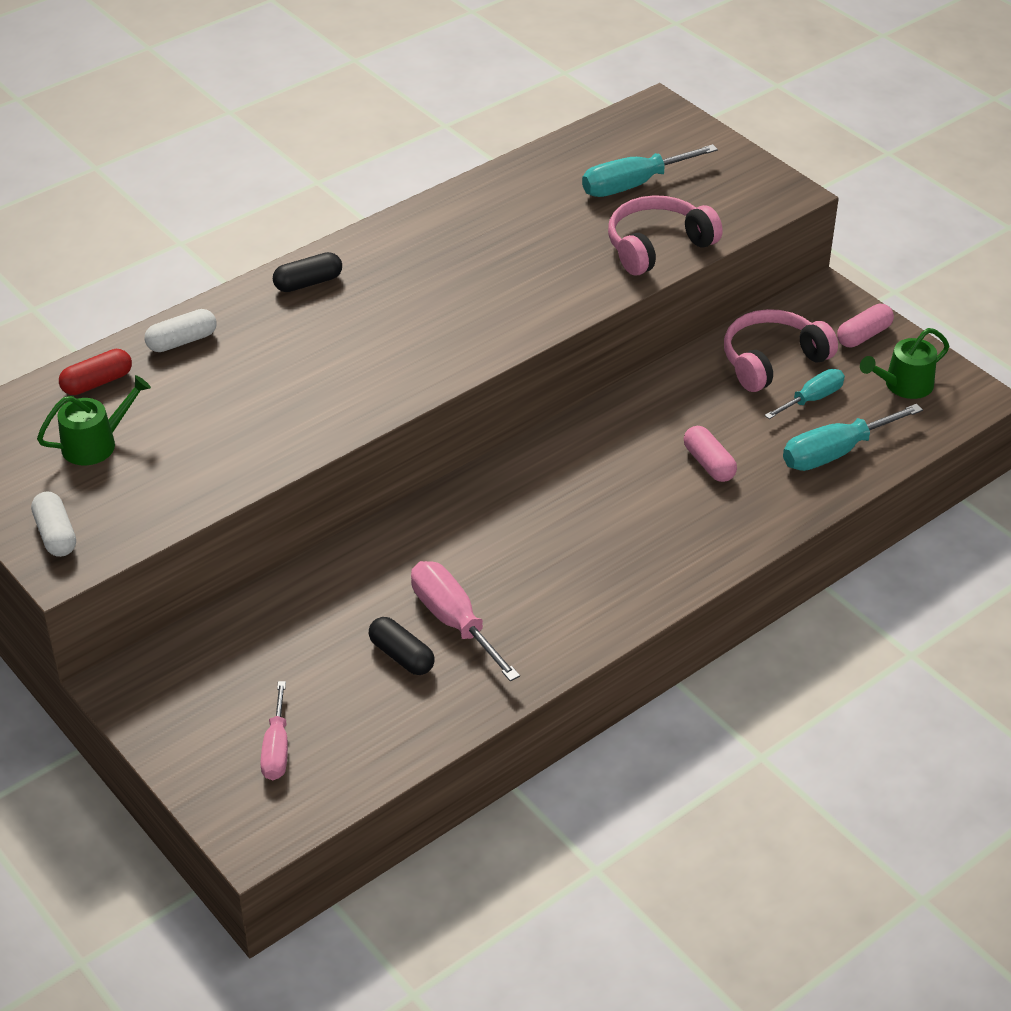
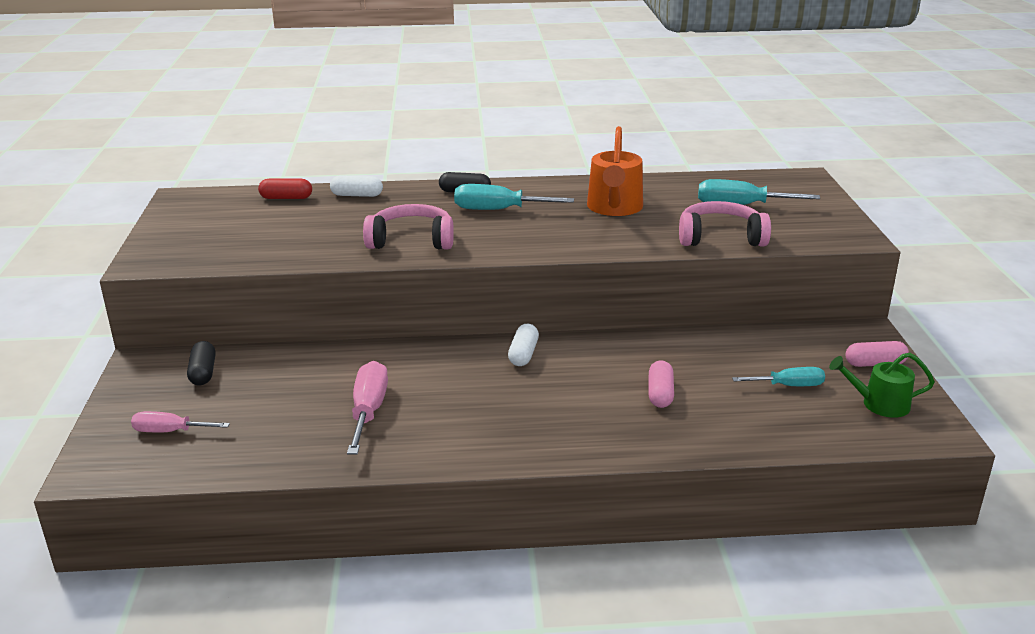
camera: 35 degrees right, 15 degrees down
white capsule [31,492,76,557] -> white capsule moved to [508,324,539,366]
green watering can [37,375,151,465] -> none
pink screwdriver [260,681,288,780] -> pink screwdriver turned 60 degrees clockwise [131,411,230,432]
black capsule [369,617,435,675] -> black capsule moved to [187,341,215,386]
pink headphones [724,309,838,392] -> pink headphones moved to [363,204,454,249]
turquoise screwdriver [783,404,923,471] -> turquoise screwdriver moved to [454,184,574,210]
none -> orange watering can [587,126,643,216]

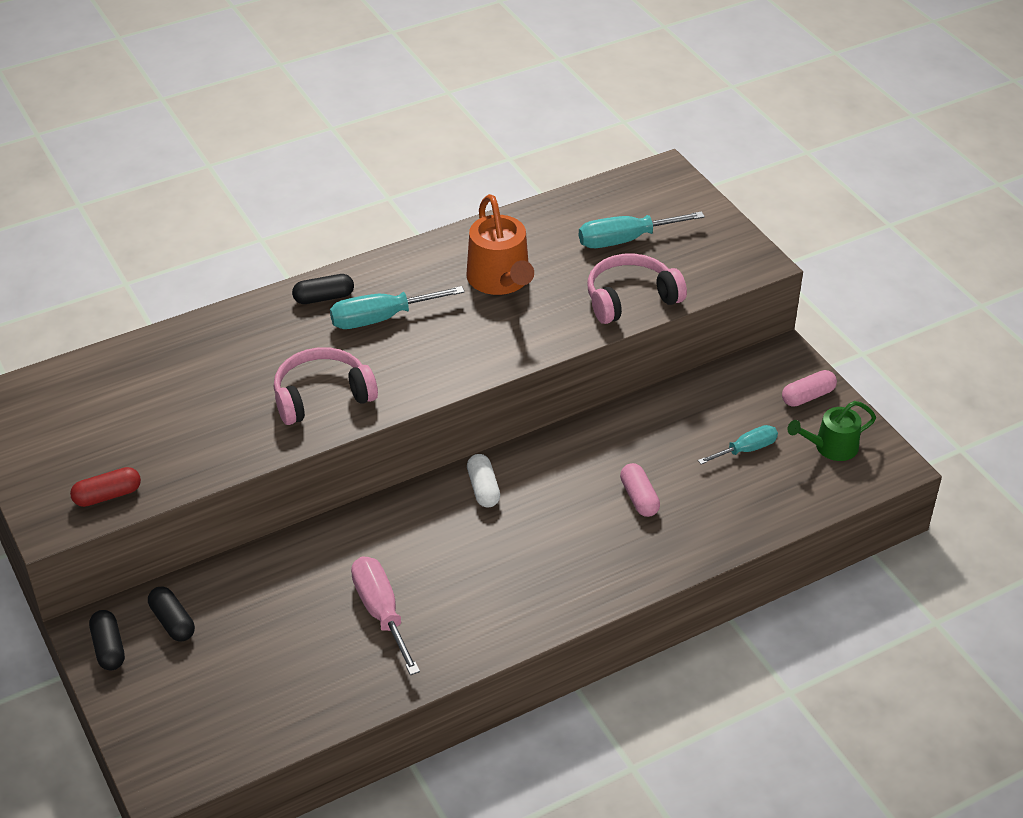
camera: 25 degrees left, 15 degrees up
pink screwdriver [131,411,230,432] -> none
red capsule [258,179,312,199] -> red capsule moved to [70,467,141,507]
white capsule [330,175,383,197] -> none
none -> black capsule [89,610,125,670]

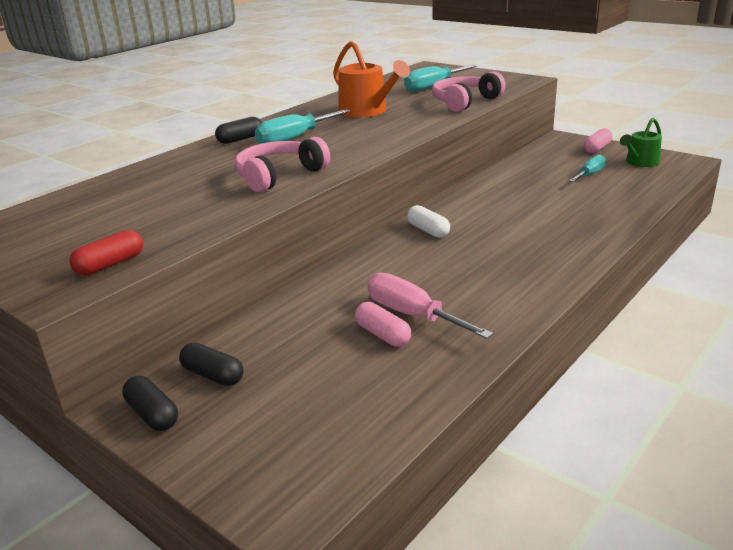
camera: 20 degrees left, 15 degrees down
pink capsule [620,463,660,517] -> pink capsule moved to [355,302,411,347]

